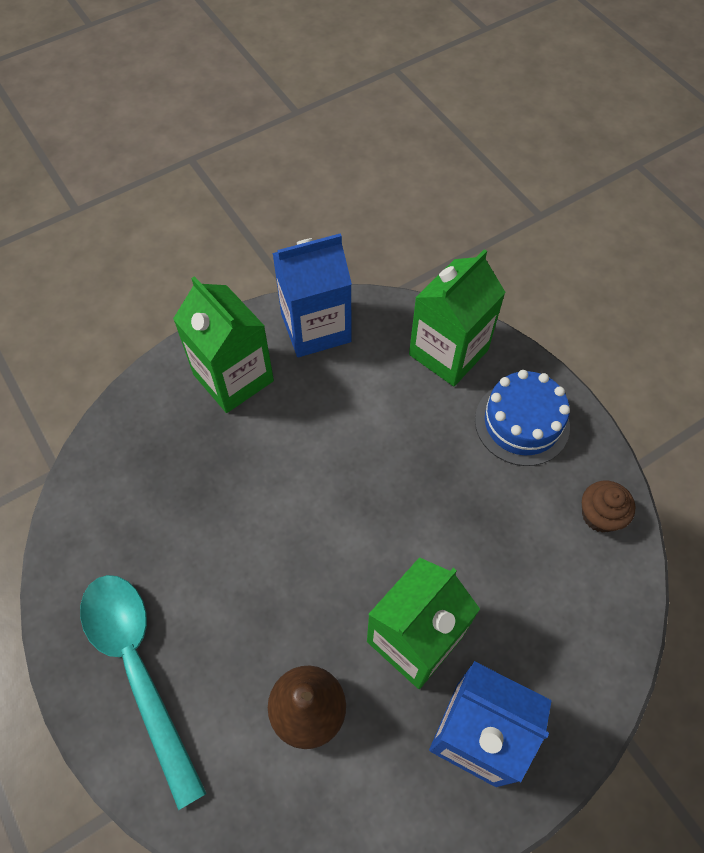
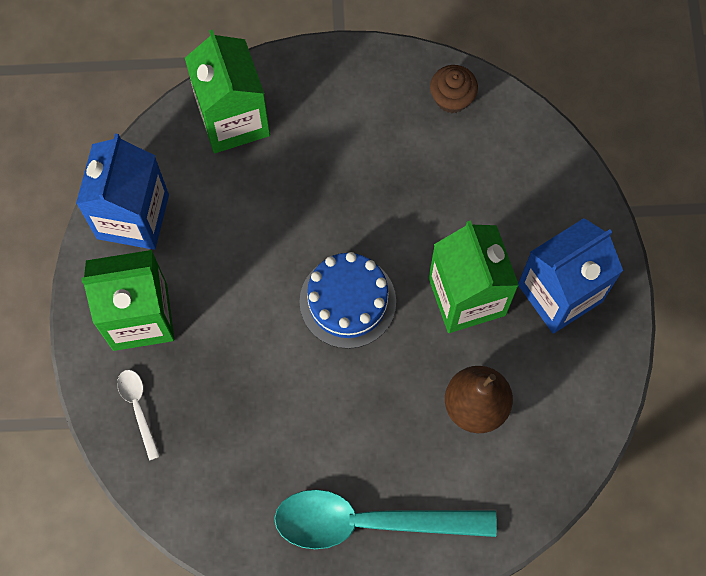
camera: 60 degrees left, 10 degrees up
blue cake [475,370,570,466] -> blue cake moved to [299,252,396,349]
none -> white spoon [117,370,160,460]

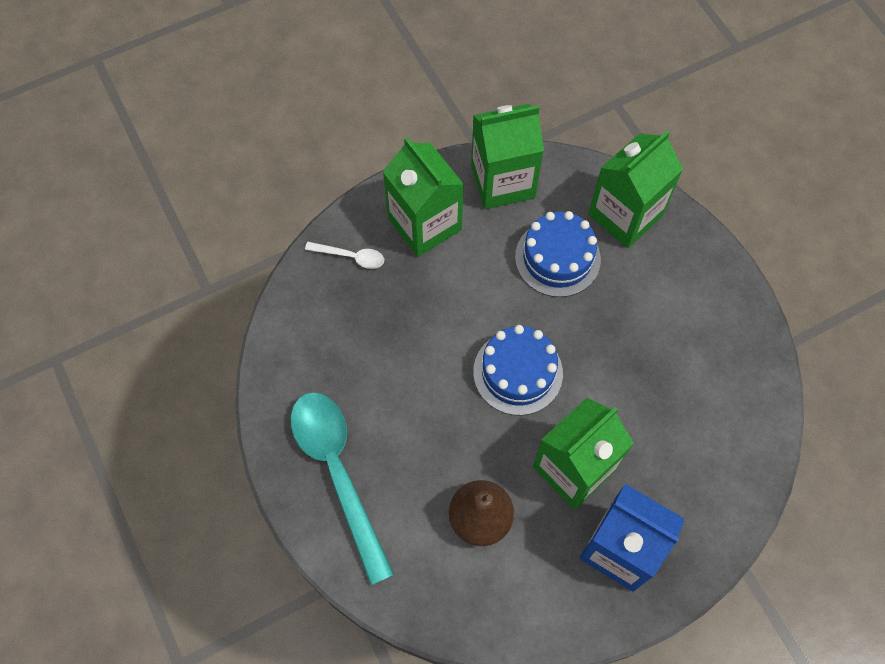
camera: 65 degrees right, 5 degrees down
blue carton [76,134,169,250] -> green carton [471,104,544,209]
white spoon [117,370,160,460] -> white spoon turned 60 degrees clockwise [305,242,384,269]
brown cupcake [430,65,478,113] -> none
none -> blue cake [515,211,601,297]

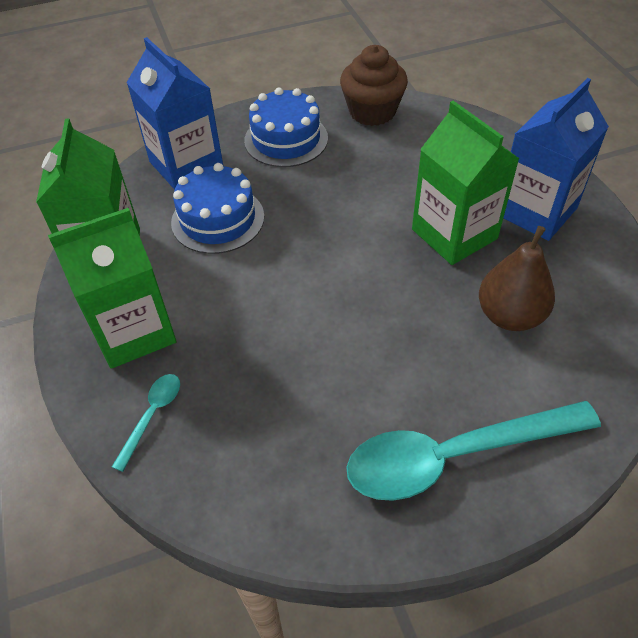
camera: 80 degrees left, 15 degrees down
white spoon [305,242,384,269] -> turquoise spoon [112,374,180,472]
blue cake [473,325,563,415] -> blue cake moved to [244,88,328,167]
green carton [588,130,683,248] -> blue carton [126,37,223,190]
none -> brown cupcake [340,45,408,126]

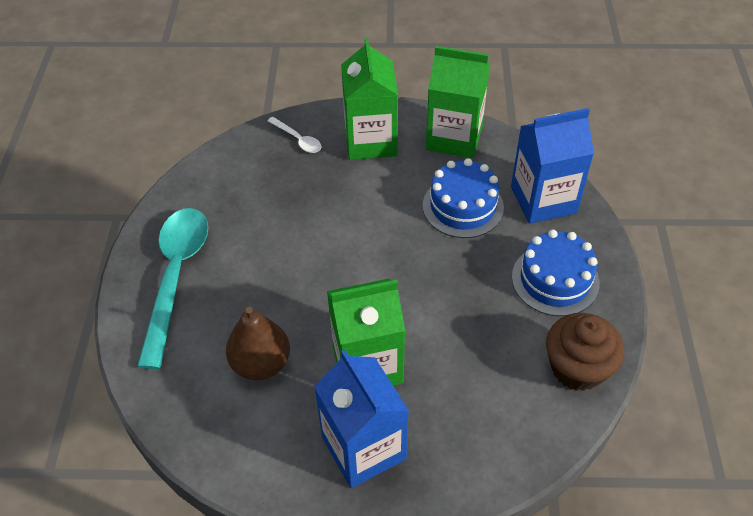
camera: 110 degrees right, 0 degrees up
turquoise spoon [112,374,180,472] -> white spoon [267,117,322,153]

